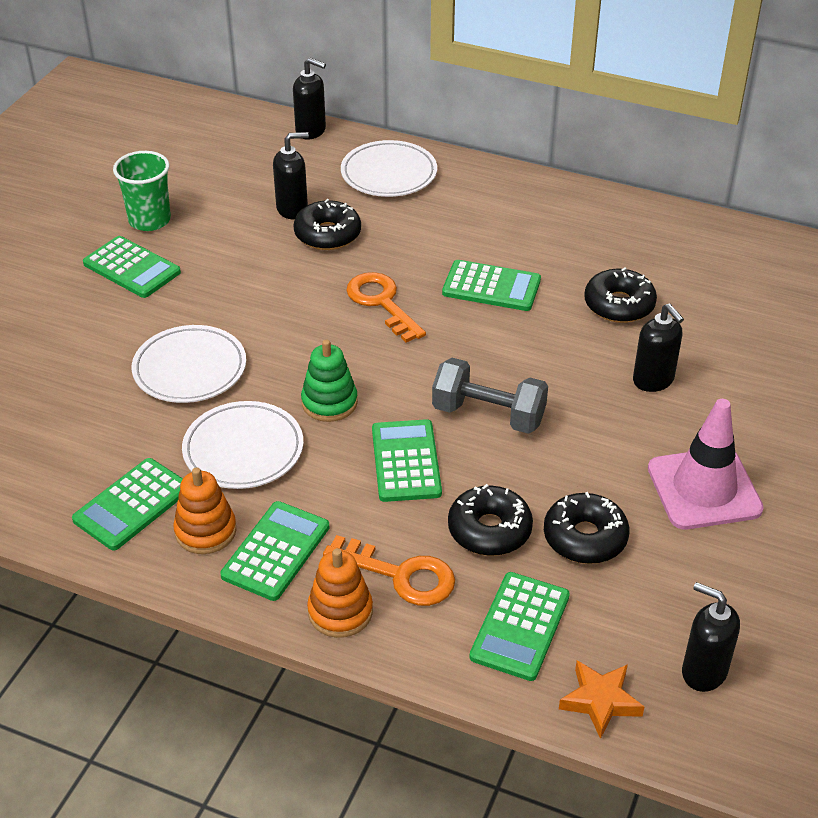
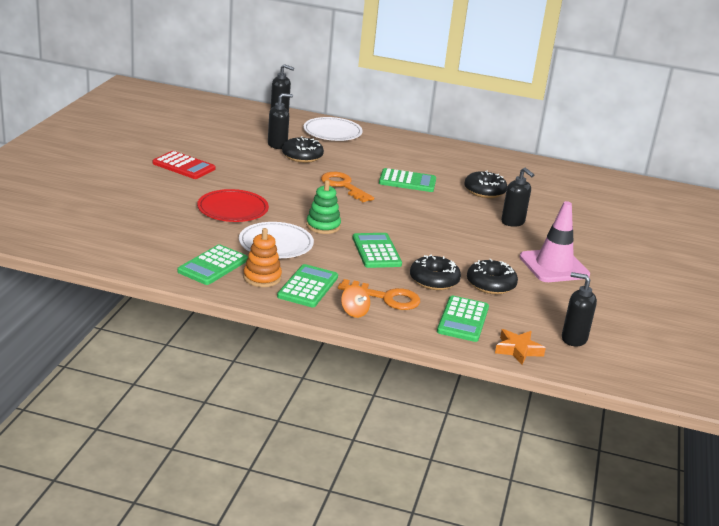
camera: 10 degrees left, 15 degrees down
green calculator [83,236,181,298] -> red calculator [153,151,215,179]
green cup [113,151,171,231] -> none
white plate [132,325,246,403] -> red plate [197,189,269,222]
orange stacking toy [307,548,373,638] -> orange spinning top [341,285,370,318]
grey dumbbell [432,358,548,434] -> none

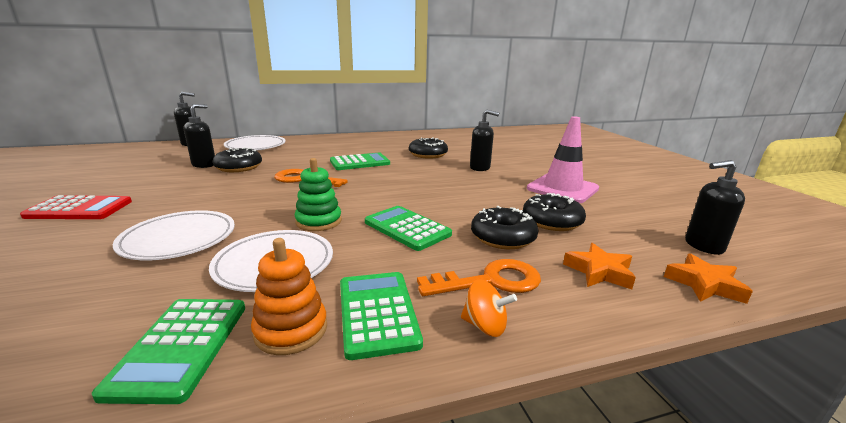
camera: 30 degrees left, 5 degrees down
red plate [197,189,269,222] -> white plate [113,210,235,260]
green calculator [437,295,489,342] -> orange star [563,243,636,289]

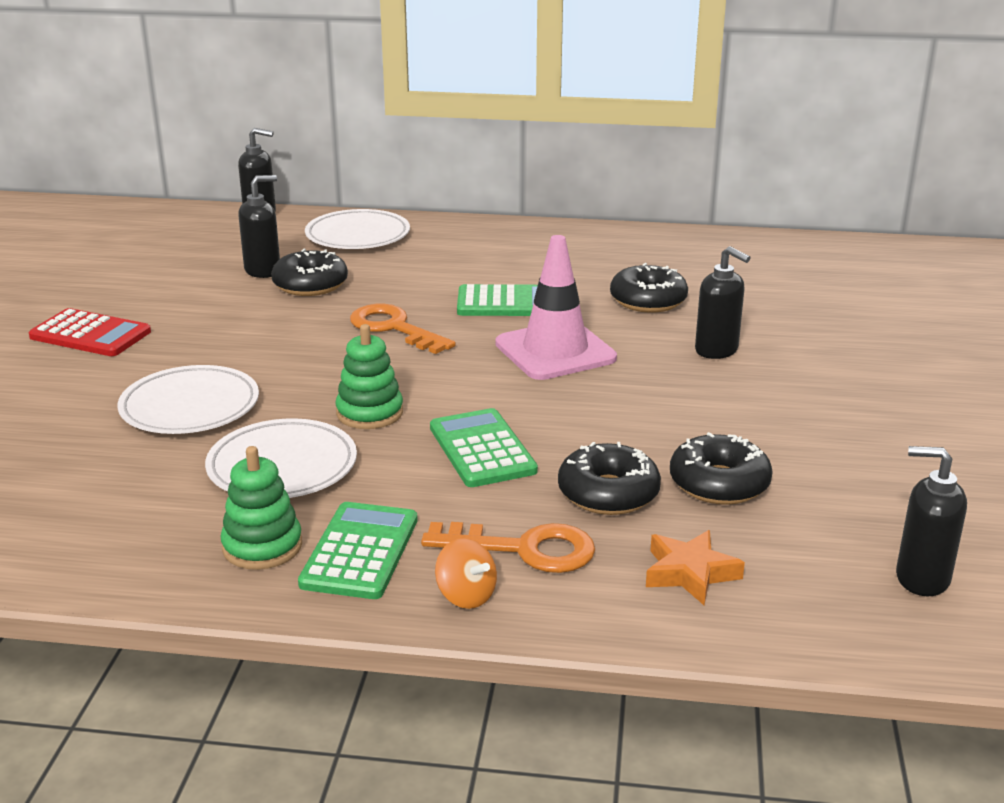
camera: 25 degrees right, 5 degrees up
green calculator [92,299,245,404] -> none
orange stacking toy [251,238,327,355] -> green stacking toy [220,446,302,570]
pink traffic cone [527,116,599,203] -> pink traffic cone moved to [495,235,617,380]
orange star [664,253,753,304] -> none

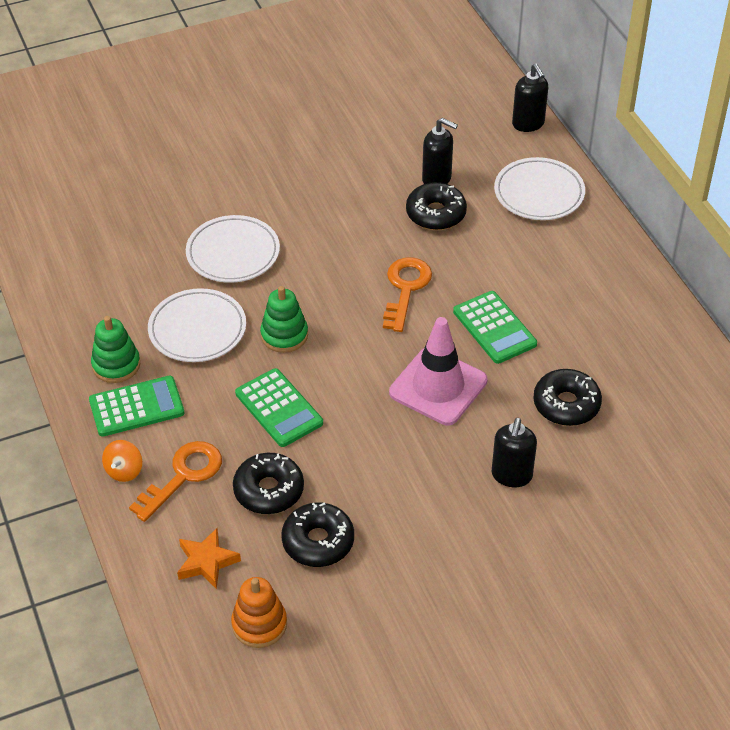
camera: 60 degrees right, 20 degrees up
red calculator [29,308,151,356] -> none
orange key [421,522,595,573] -> orange key turned 120 degrees counterclockwise [129,441,222,522]
green calculator [430,408,538,487] -> green calculator turned 105 degrees clockwise [235,368,323,447]
black soap dispenser [896,446,967,596] -> none
none -> orange stacking toy [231,577,287,648]

